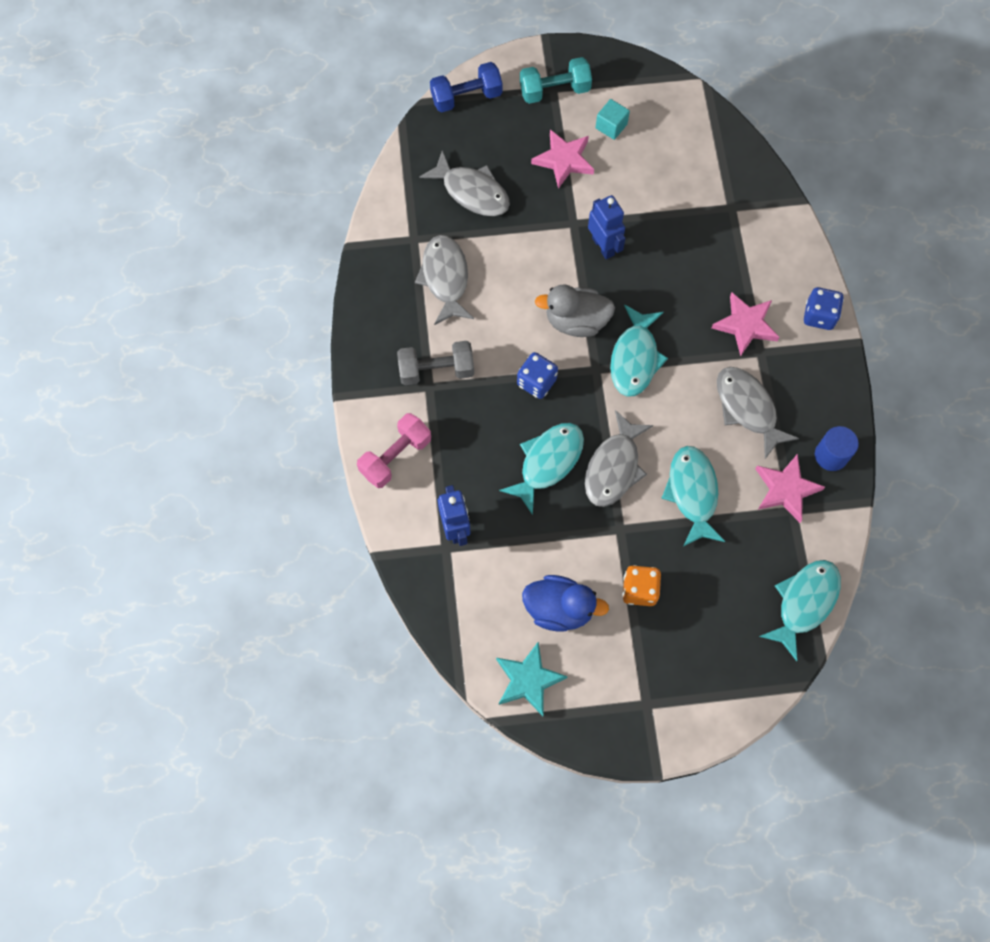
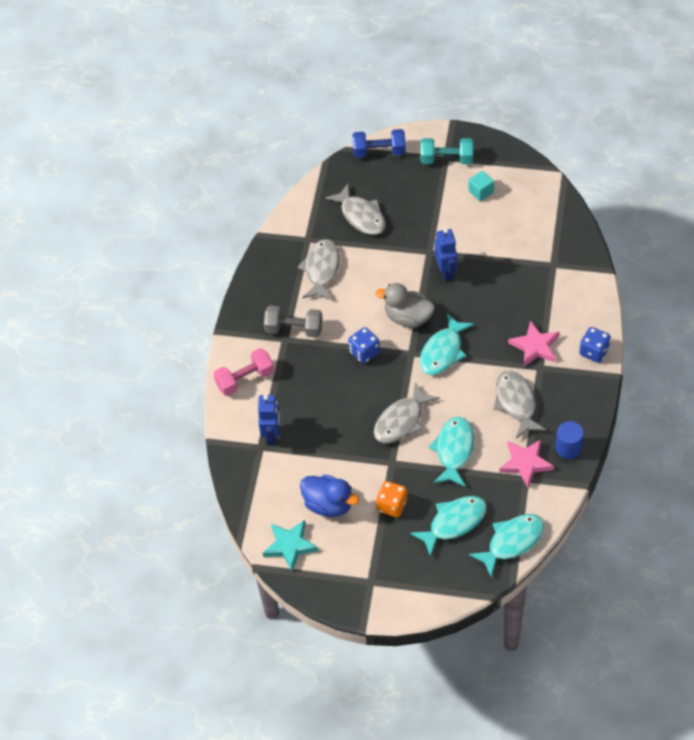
camera: 20 degrees right, 15 degrees down
turquoise fish [499,423,584,515] -> turquoise fish moved to [410,496,487,557]
pink star [531,129,594,189] -> none

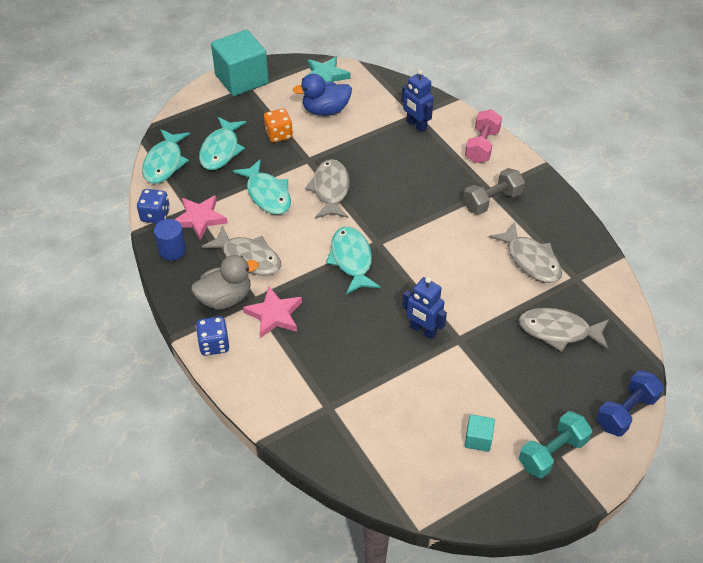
camera: 135 degrees right, 5 degrees down
blue dice [348,327,380,363] -> blue dice moved to [137,189,170,223]
grey duck [376,283,435,328] -> grey duck moved to [191,255,259,310]
none -> turquoise cube [211,30,269,96]

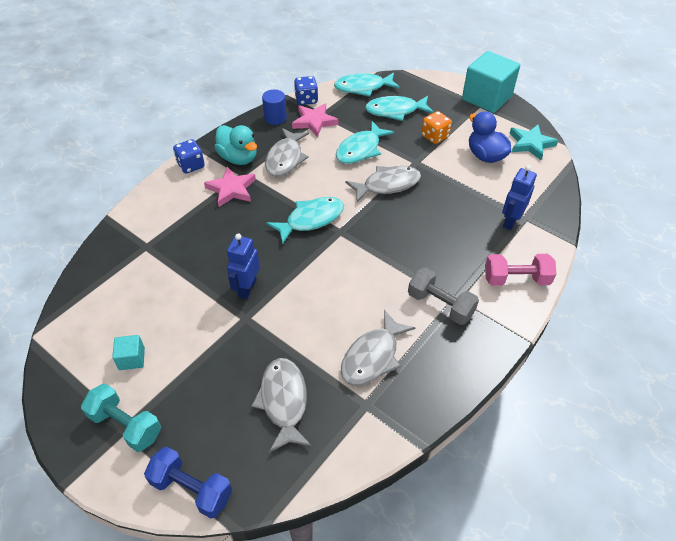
camera: 70 degrees right, 0 degrees up
grey duck [191,255,259,310] -> turquoise duck [214,125,257,165]

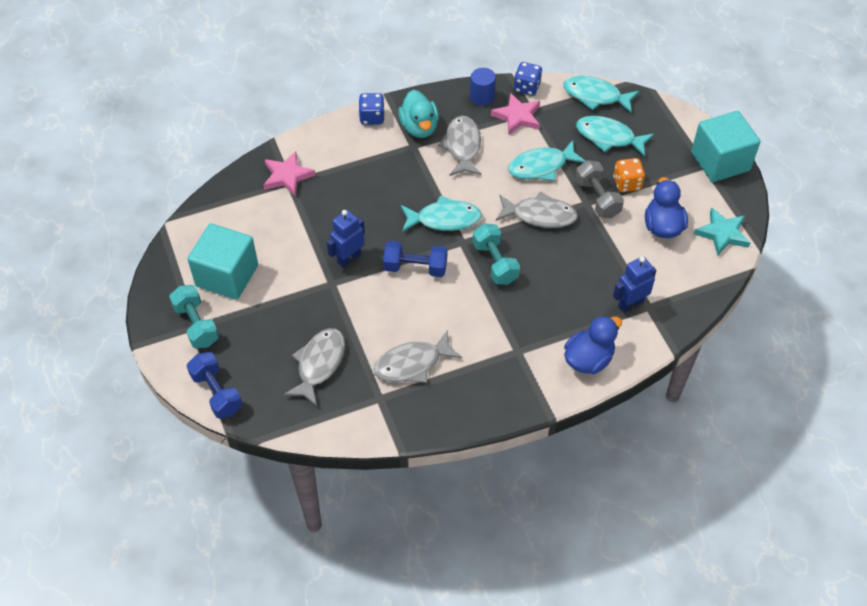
camera: 30 degrees right, 5 degrees up
turquoise cube [112,335,145,370] -> turquoise cube [187,223,258,300], size x2.24
pink star [204,167,256,207] -> pink star moved to [264,151,316,197]
grey fish [265,128,309,177] -> grey fish turned 135 degrees clockwise [438,116,481,176]
grey dumbbell [408,268,479,325] -> grey dumbbell moved to [575,160,624,218]
pink dumbbell [485,254,556,286] -> blue duck [564,316,622,374]
none -> blue dumbbell [383,241,447,277]
none -> turquoise dumbbell [473,224,520,285]

